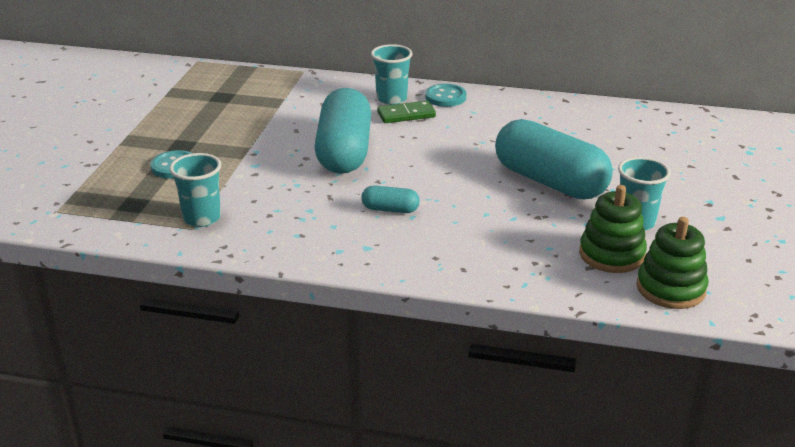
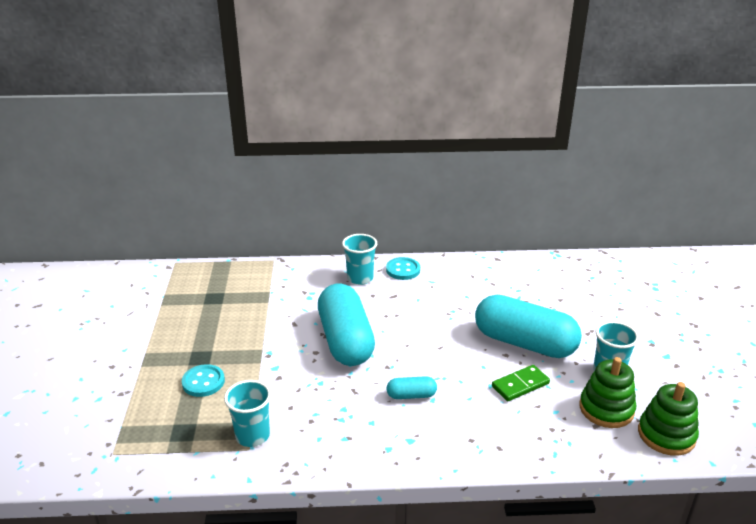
camera: 15 degrees left, 0 degrees up
green domino [377,101,436,123] -> green domino moved to [492,365,550,401]

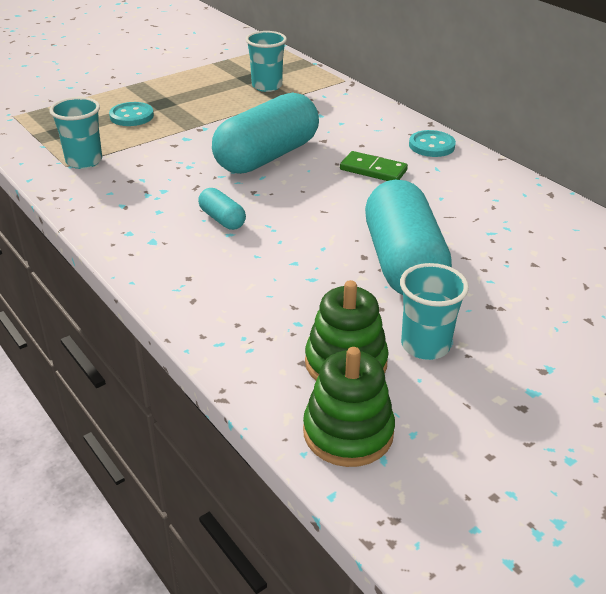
camera: 55 degrees right, 5 degrees up
turquoise cup [342,234,377,285] -> turquoise cup moved to [245,31,287,92]
green domino [492,365,550,401] -> green domino moved to [340,151,408,181]

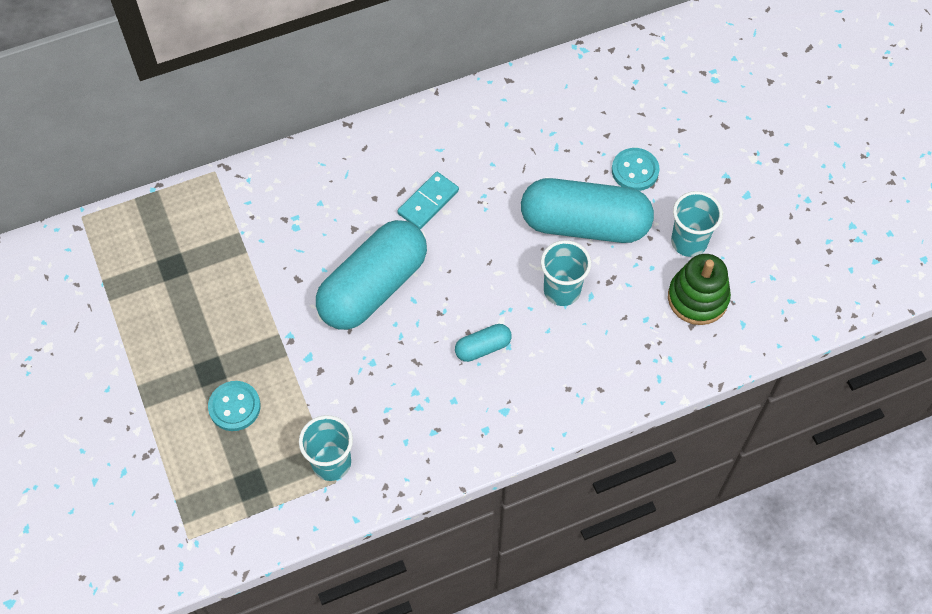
camera: 75 degrees left, 25 degrees up
turquoise capsule [212,93,319,174] -> turquoise capsule turned 75 degrees clockwise [316,220,427,330]
turquoise cup [245,31,287,92] -> turquoise cup moved to [541,240,591,306]
green stacking toy [303,347,395,467] -> none
green domino [340,151,408,181] -> turquoise domino [397,172,459,229]
turquoise button [409,130,456,157] -> turquoise button moved to [612,148,659,191]

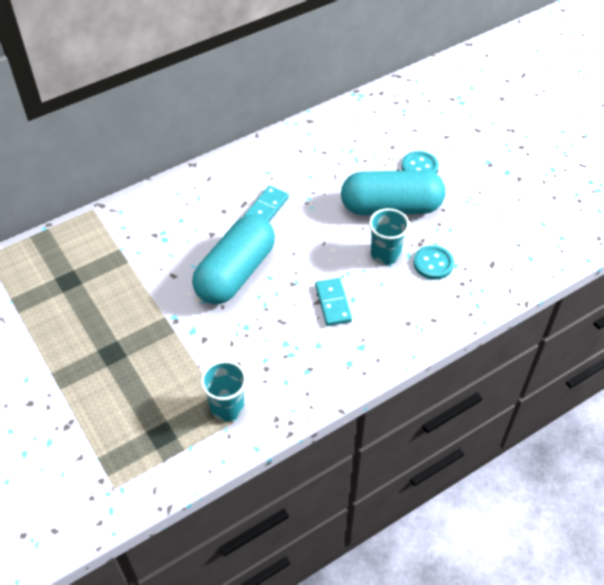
camera: 10 degrees left, 10 degrees down
turquoise button [208,381,261,431] -> turquoise button moved to [413,245,454,280]
turquoise capsule [455,324,512,362] -> turquoise domino [315,278,352,326]
green stacking toy [668,254,731,325] -> none
turquoise cup [671,191,723,257] -> none

